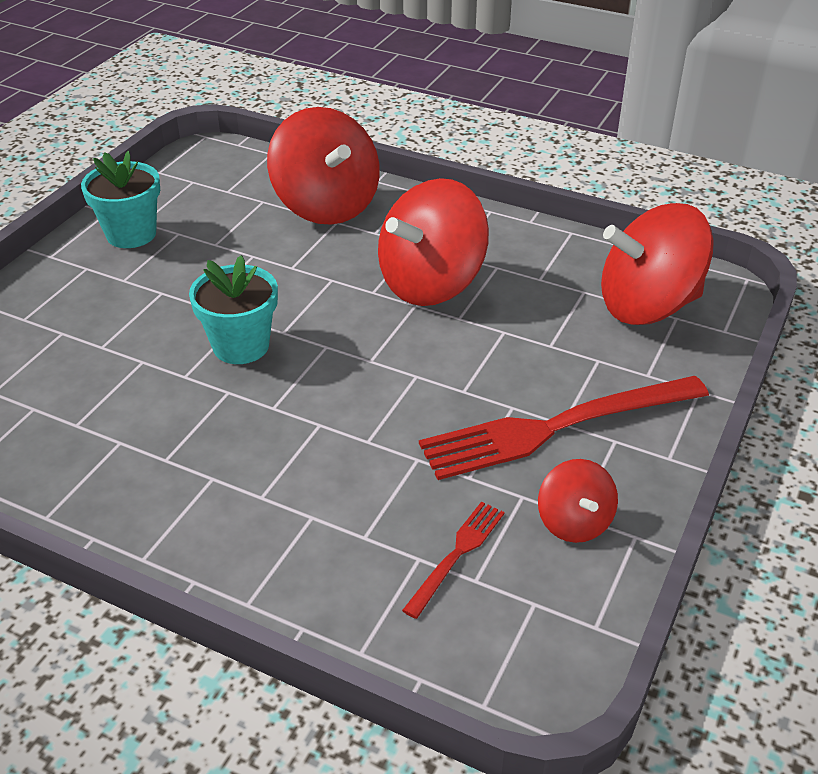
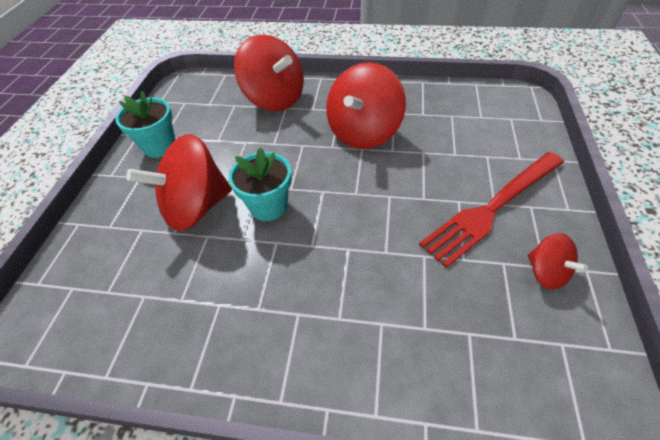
camera: 15 degrees left, 10 degrees up
red fork [402,501,505,619] -> none
red spinning top [601,203,714,325] -> red spinning top moved to [126,134,232,231]

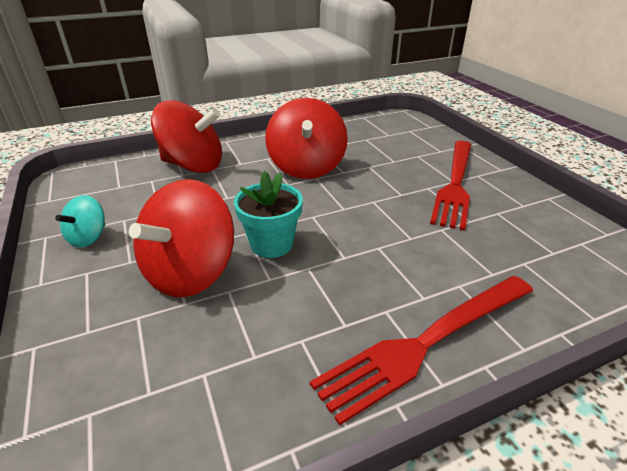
camera: 35 degrees left, 15 degrees down
turquoise flower pot [115,91,176,158] -> turquoise spinning top [55,195,105,248]
red spinning top [528,233,588,290] -> none
none -> red fork [310,276,533,426]

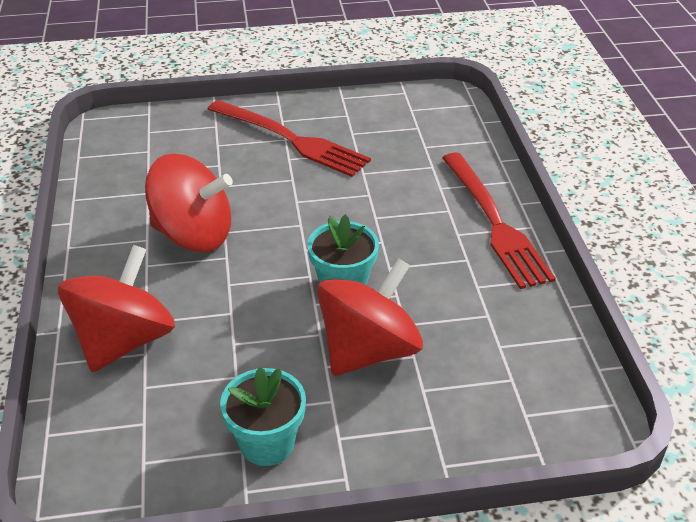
camera: 75 degrees left, 5 degrees up
turquoise spinning top [55,195,105,248] -> turquoise flower pot [220,367,306,466]
red spinning top [129,179,234,297] -> red spinning top turned 90 degrees counterclockwise [317,258,423,376]

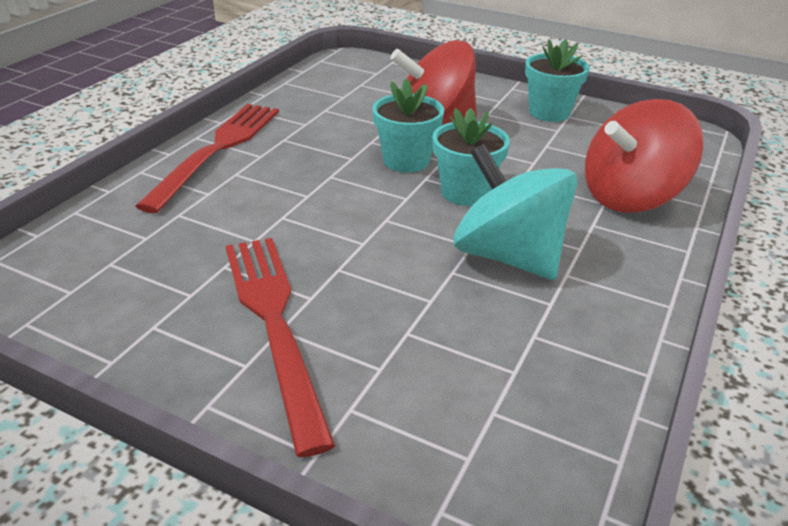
camera: 145 degrees left, 5 degrees down
red spinning top [145,154,233,252] -> turquoise spinning top [453,144,578,280]
none -> turquoise flower pot [432,108,510,206]

